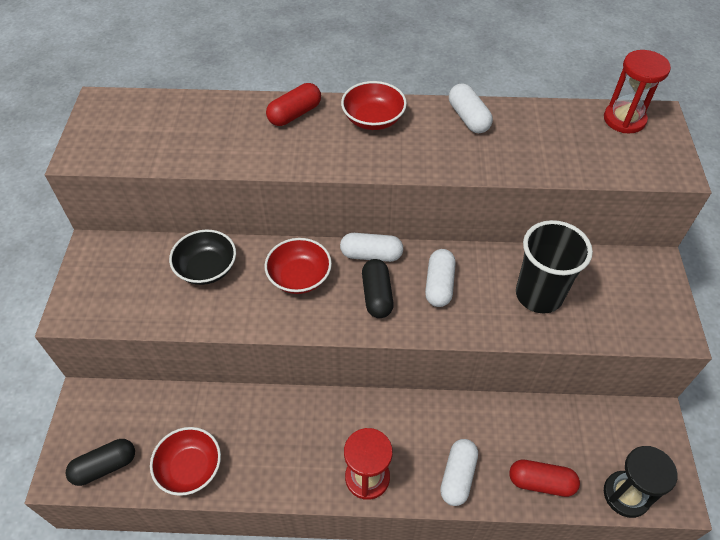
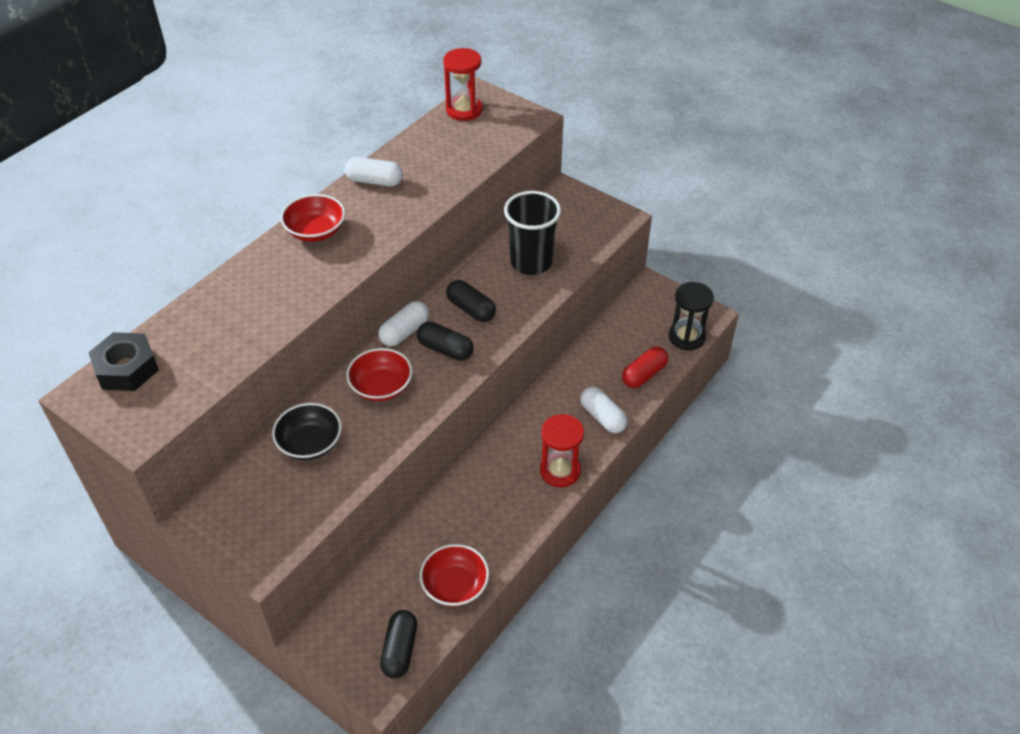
camera: 55 degrees left, 5 degrees down
red capsule [266,83,321,126] -> none
white capsule [425,249,456,307] -> black capsule [446,280,496,322]
none -> black nut [88,332,159,391]

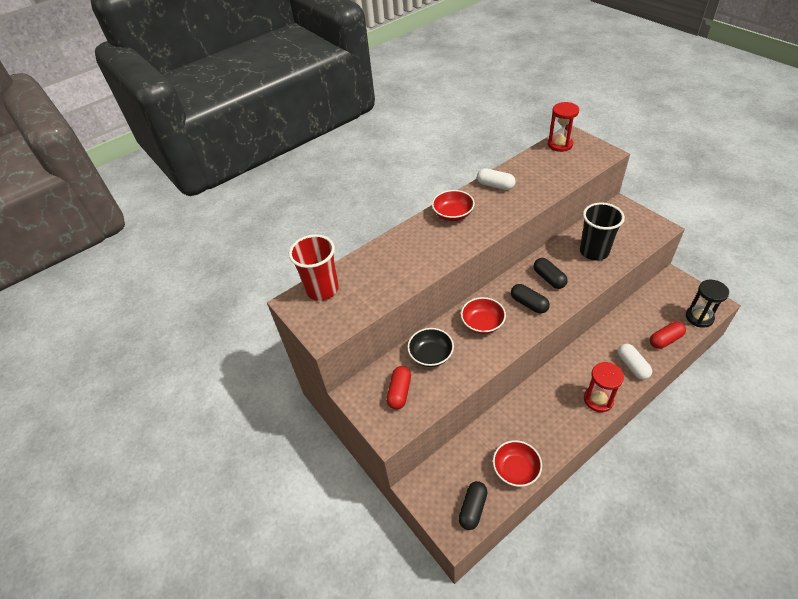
camera: 20 degrees right, 0 degrees up
black nut [88,332,159,391] -> red cup [289,234,339,301]
white capsule [378,301,429,346] -> none
none -> red capsule [387,366,411,409]

